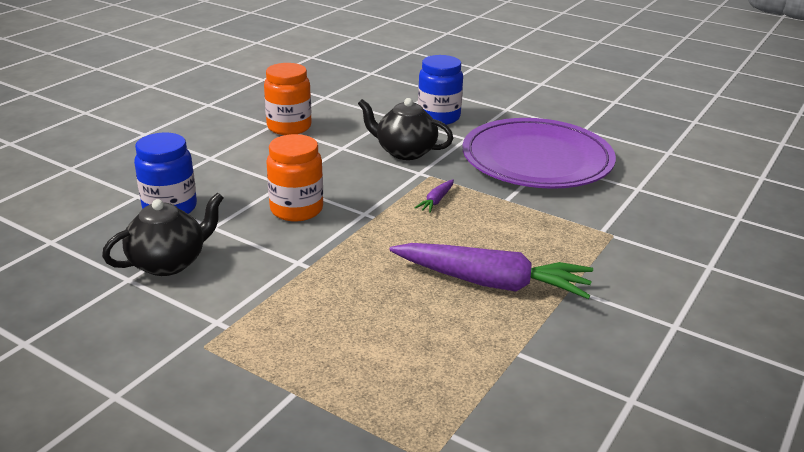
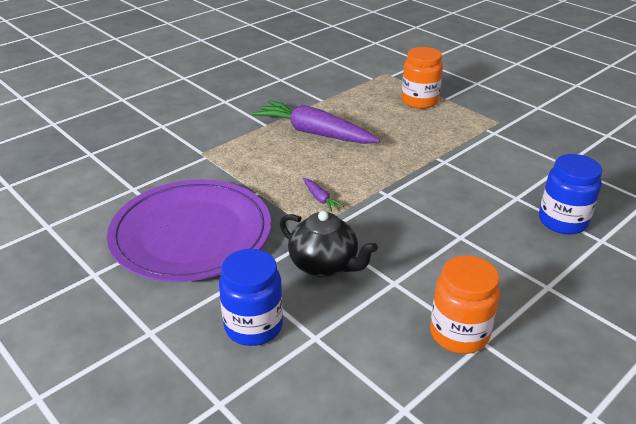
camera: 165 degrees left, 5 degrees up
black teapot [102,192,224,276] -> none
orange jar [266,134,323,222] -> orange jar moved to [402,47,443,109]
purple carrot [415,179,454,213] -> purple carrot turned 105 degrees clockwise [303,178,344,212]

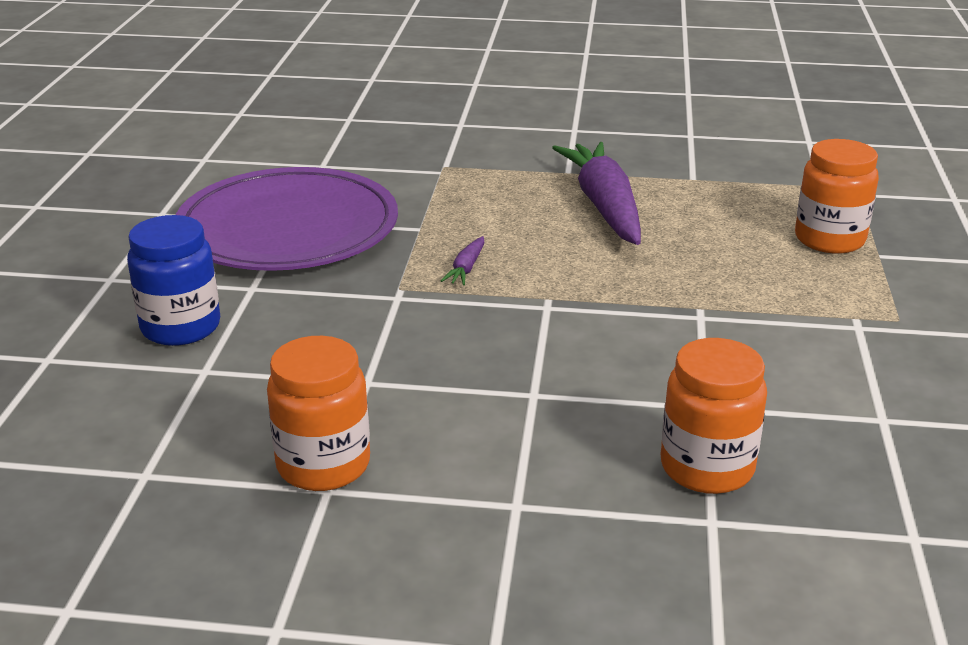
camera: 50 degrees right, 5 degrees down
black teapot [280,211,378,277] -> none
blue jar [539,154,602,235] -> orange jar [661,338,767,494]

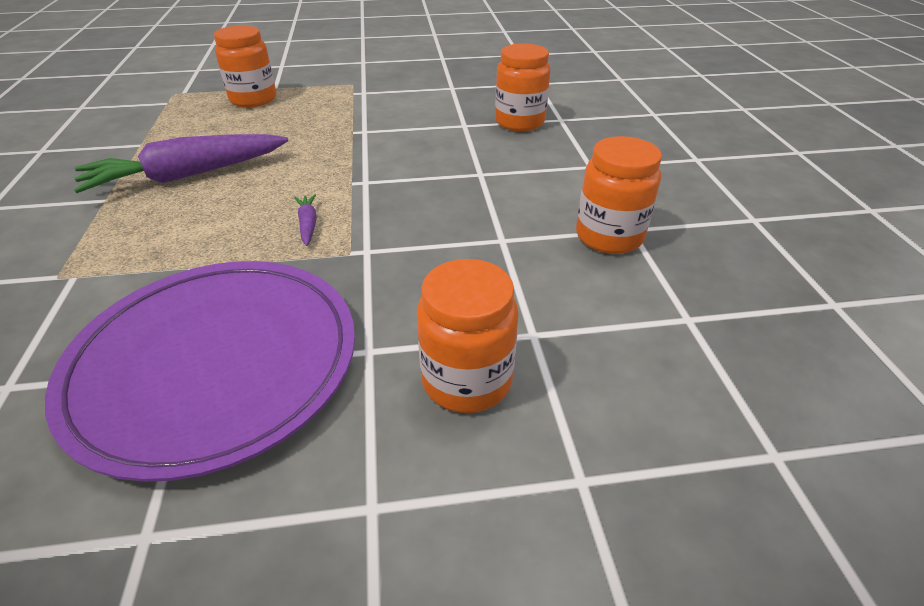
camera: 105 degrees left, 10 degrees up
blue jar [127,215,220,346] -> orange jar [417,259,518,413]
purple carrot [441,236,485,285] -> purple carrot turned 105 degrees counterclockwise [294,194,317,246]

